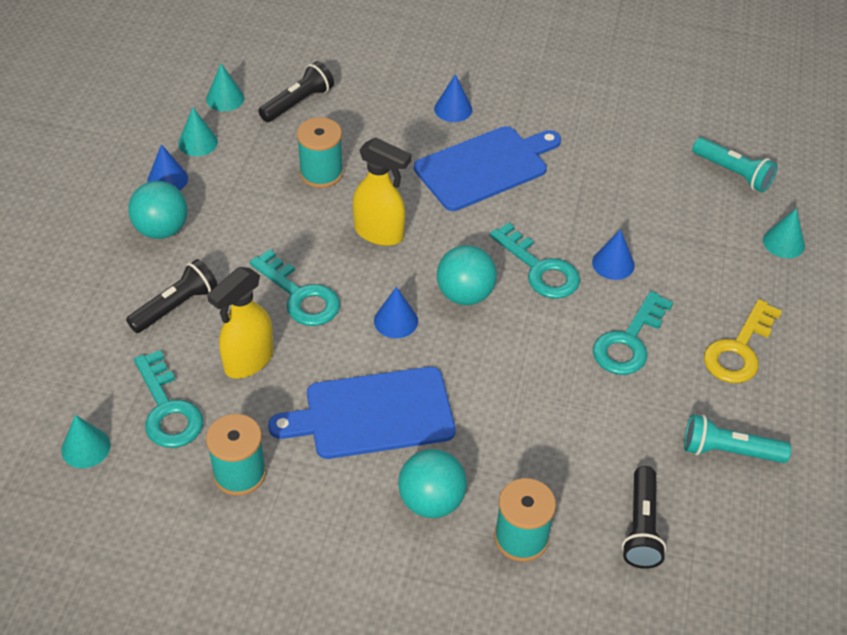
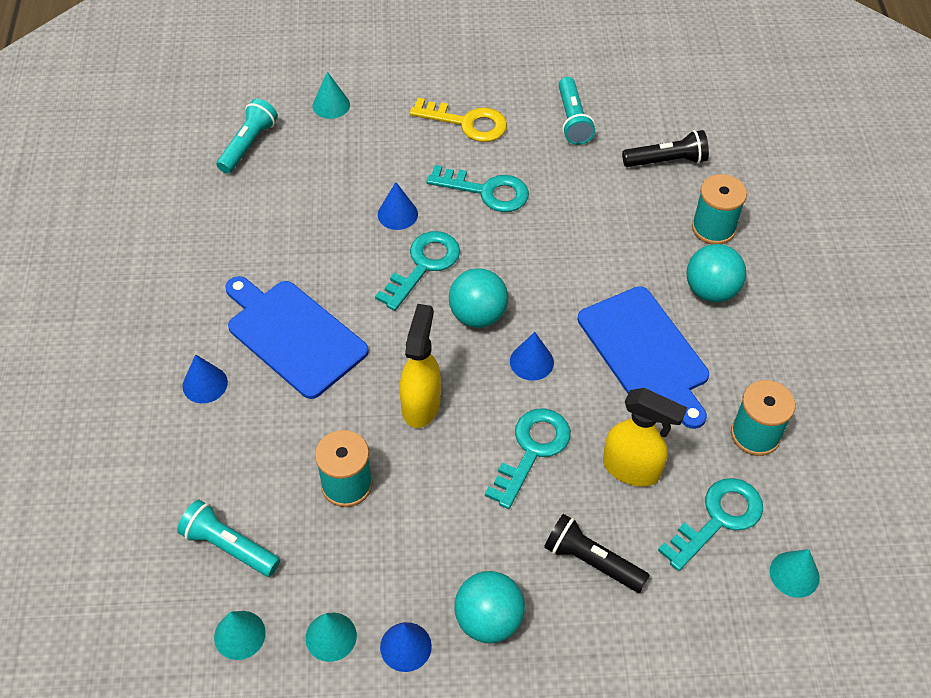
camera: 105 degrees left, 5 degrees up
black flashlight [258,61,334,122] -> turquoise flashlight [177,500,280,577]

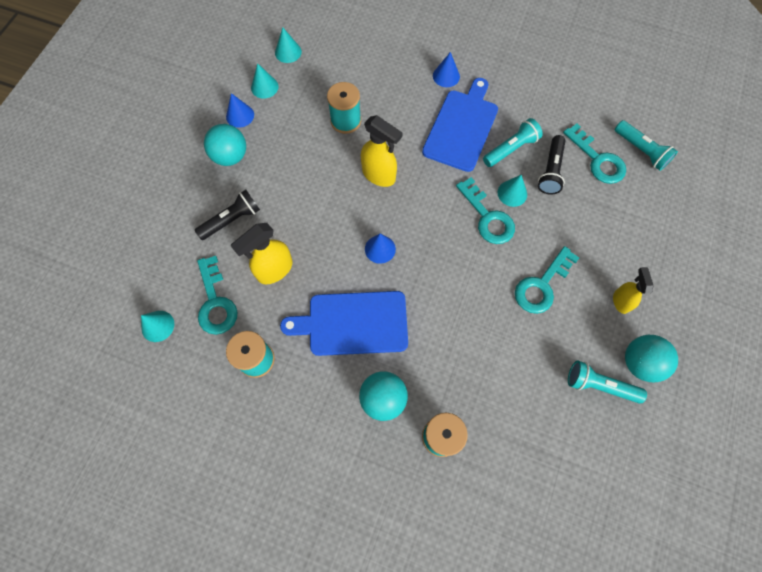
camera: 115 degrees right, 15 degrees up
turquoise flashlight [177,500,280,577] -> turquoise flashlight moved to [483,118,543,167]
blue cutting board [225,276,369,399] -> blue cutting board turned 45 degrees counterclockwise [422,78,498,172]
turquoise cone [312,72,350,119] -> turquoise cone moved to [497,175,527,207]
blue cone [378,182,418,230] -> none
yellow key [410,98,507,142] -> yellow spray bottle [613,267,654,314]
turquoise ball [449,268,508,328] -> turquoise ball moved to [625,335,678,382]
turquoise key [485,408,571,509] -> turquoise key moved to [563,124,626,184]
black flashlight [622,130,709,167] -> black flashlight moved to [538,135,565,195]

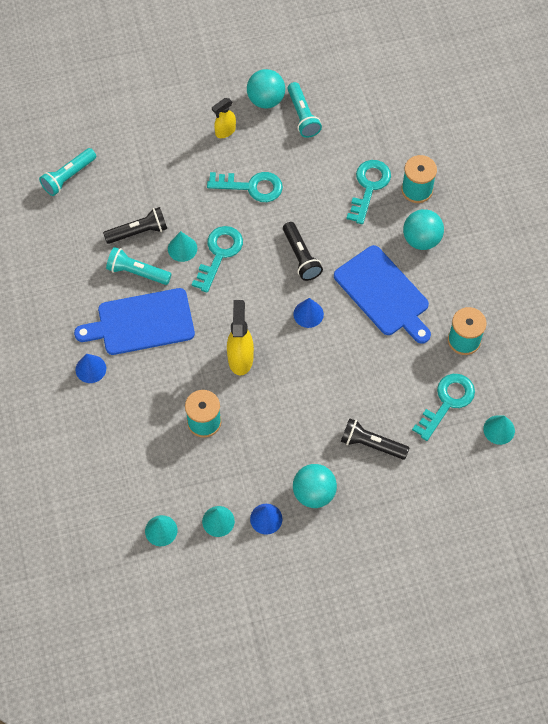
camera: 125 degrees left, 5 degrees down
yellow spray bottle [231,223,293,284] -> none
turquoise key [563,124,626,184] -> turquoise key moved to [347,160,391,224]
turquoise flashlight [615,120,678,171] -> turquoise flashlight turned 150 degrees counterclockwise [39,148,96,196]
none -> black flashlight [283,222,323,281]

